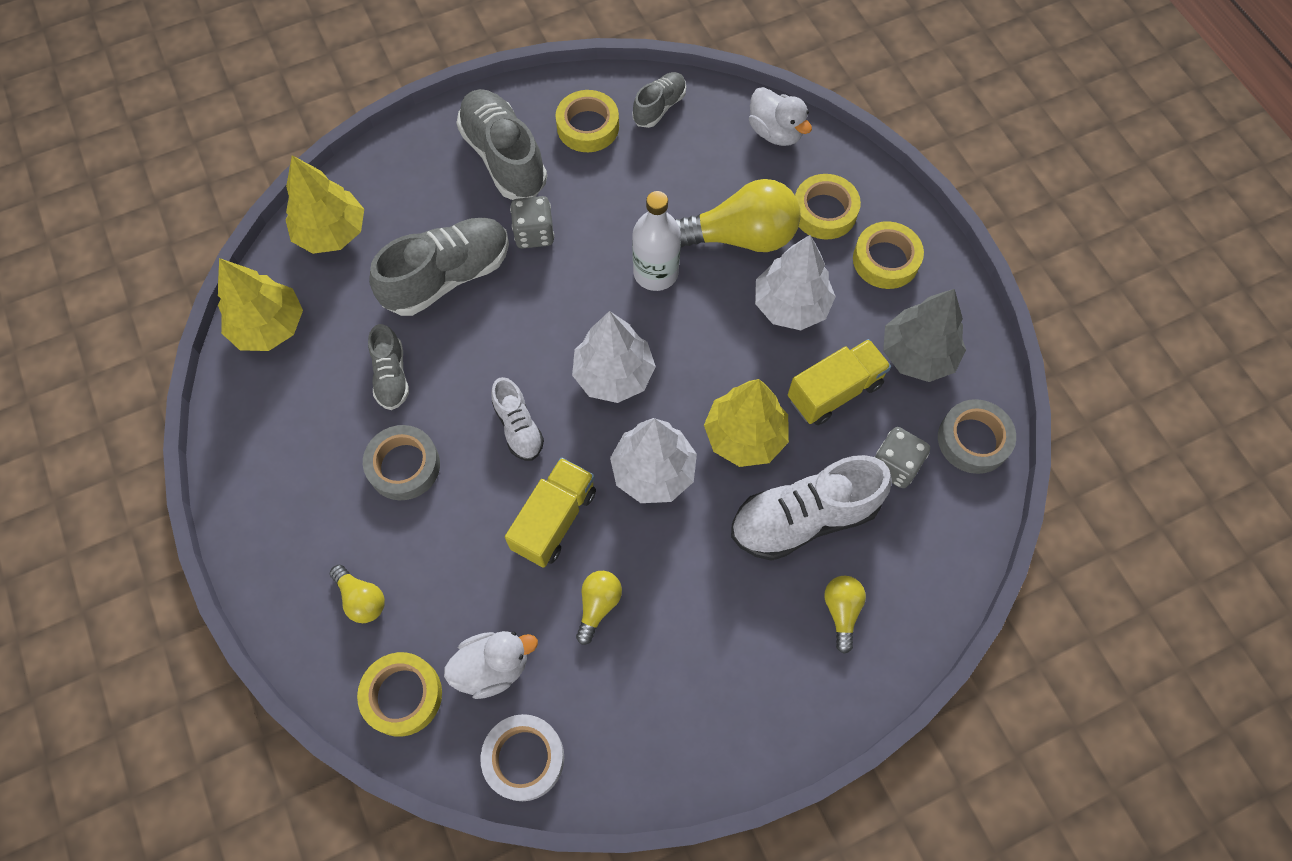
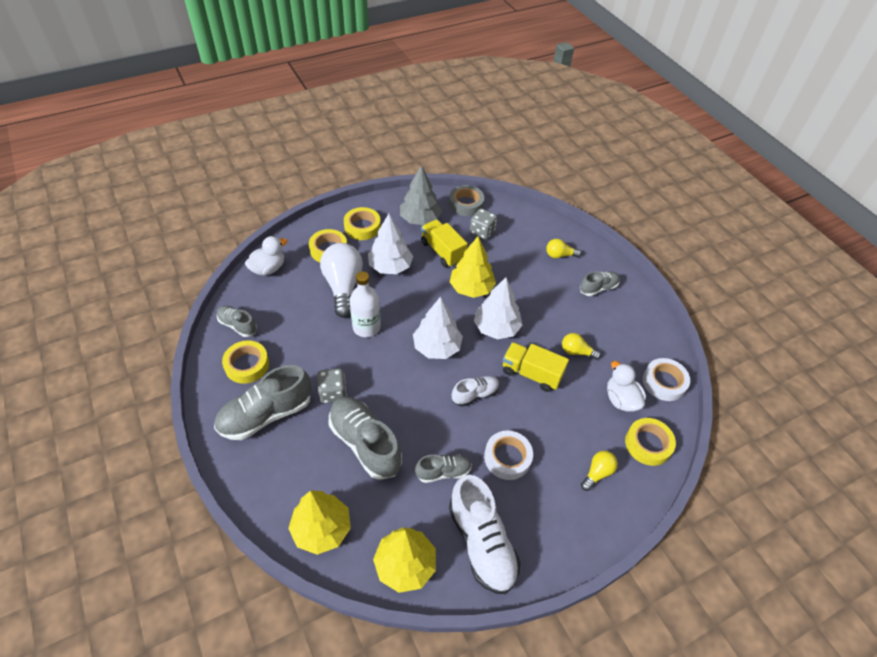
camera: 95 degrees left, 15 degrees down
grey tape [363,425,440,500] -> white tape [484,431,533,480]
yellow light bulb [675,179,801,252] -> white light bulb [320,243,363,318]
white shoe [731,455,892,561] -> white shoe moved to [449,475,521,594]
none -> grey shoe [580,271,620,296]

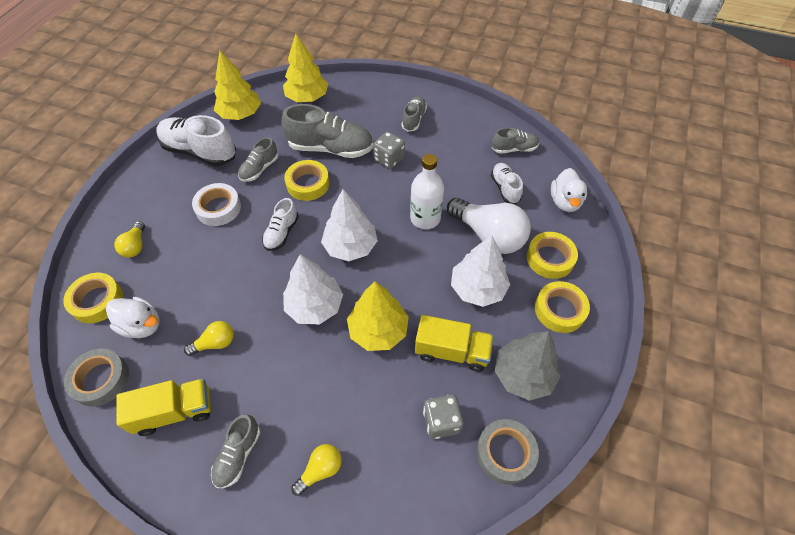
camera: 140 degrees right, 5 degrees up
grey shoe [214,365,311,440] -> grey shoe [401,96,427,132], size x0.55
yellow tape [222,340,269,384] -> yellow tape moved to [284,160,330,201]
yellow truck [503,342,569,392] -> yellow truck moved to [116,379,211,436]
white tape [643,358,690,401] -> grey tape [64,348,129,407]
none -> white shoe [491,163,523,204]

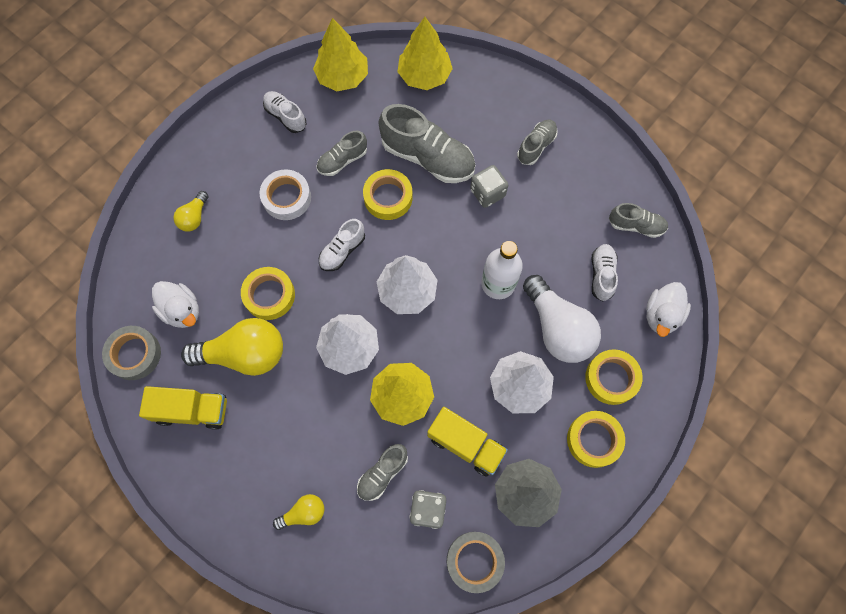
camera: 20 degrees right, 15 degrees up
yellow tape [63,273,123,323] -> yellow tape moved to [241,267,295,320]
white shoe [156,115,236,166] -> white shoe [263,91,307,133], size x0.55
yellow light bulb [184,321,234,356] -> yellow light bulb [181,318,283,376], size x2.02
grey shoe [211,415,260,488] -> grey shoe moved to [357,444,408,501]

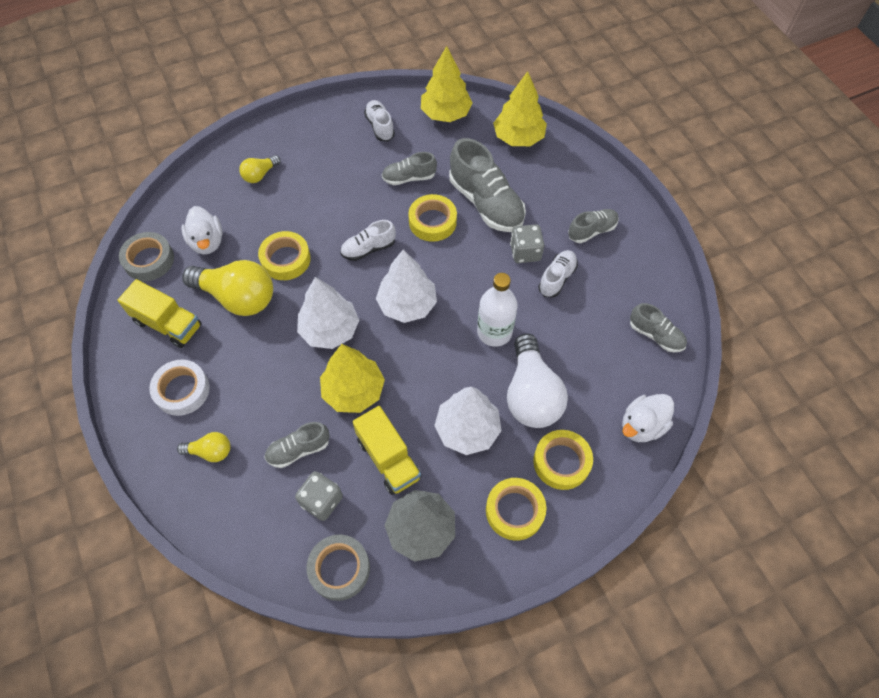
camera: 25 degrees right, 10 degrees down
white tape [260,169,311,220] -> white tape moved to [149,360,210,416]
white shoe [591,244,618,302] -> white shoe moved to [538,250,578,298]

